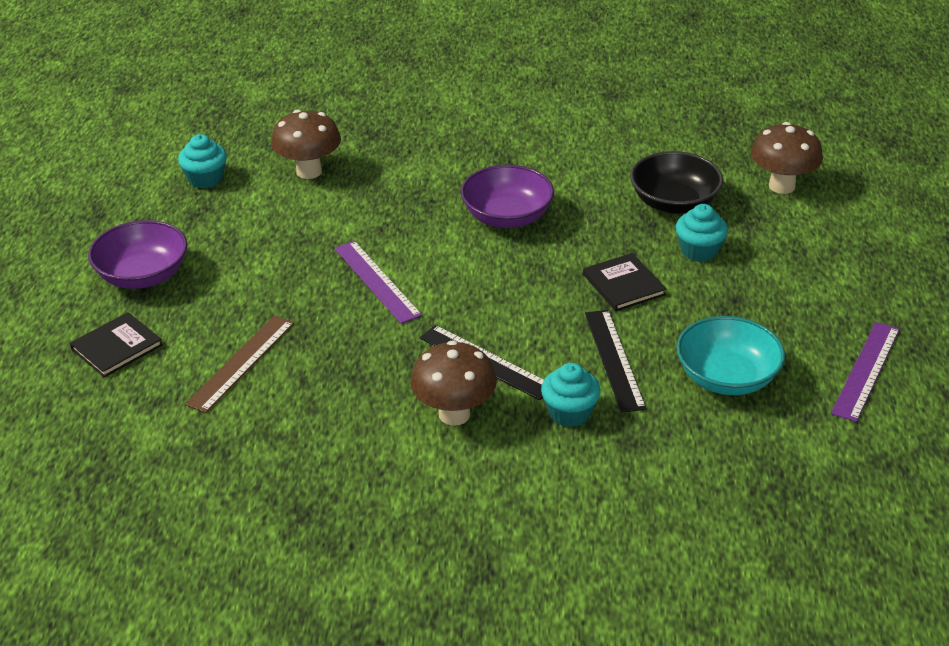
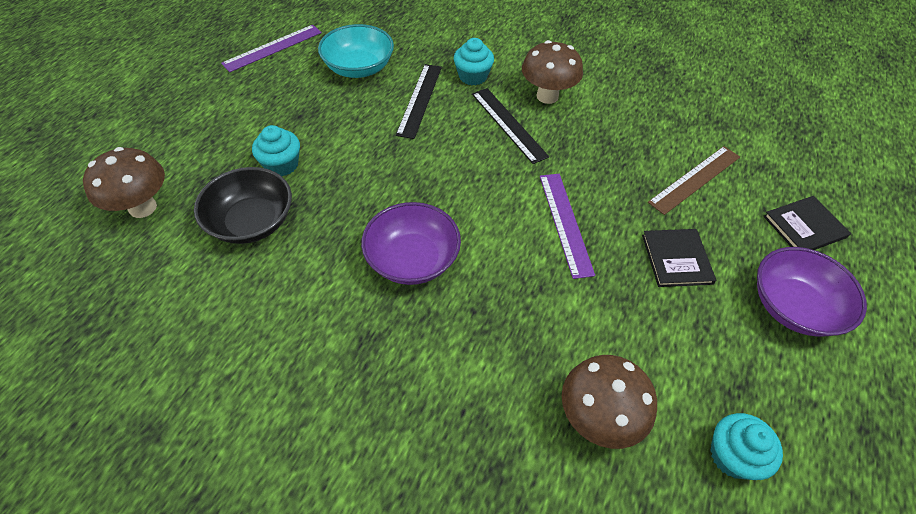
camera: 160 degrees left, 15 degrees up
black book [583,253,666,311] -> black book moved to [642,229,716,287]

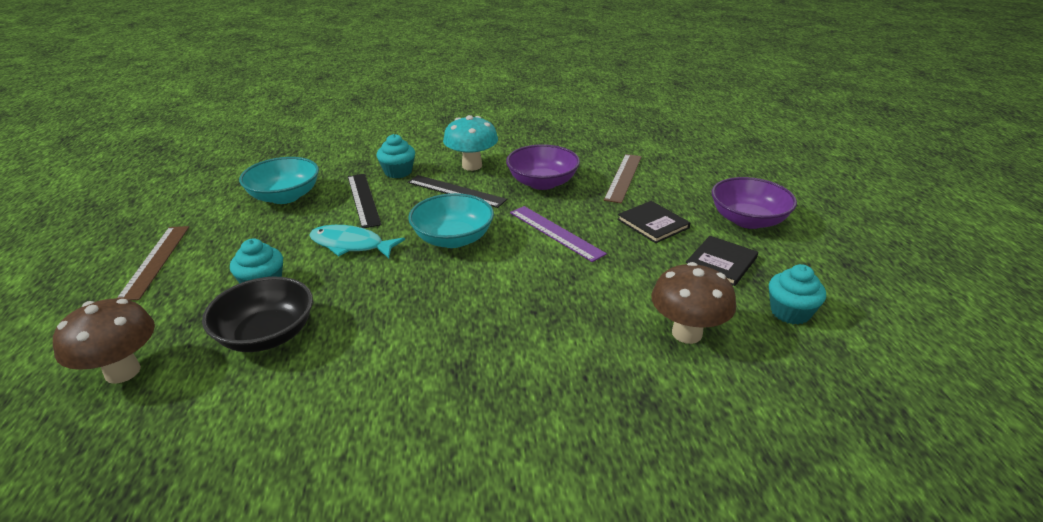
camera: 30 degrees left, 20 degrees down
purple ruler [221,25,322,72] -> none
purple bowl [361,202,461,285] -> purple bowl moved to [506,144,580,190]
brown mushroom [522,40,583,104] -> turquoise mushroom [443,115,498,171]
black book [763,196,851,250] -> black book moved to [686,236,758,286]
none -> brown ruler [117,226,189,300]
none -> turquoise fish [310,225,405,258]
none -> turquoise bowl [408,193,494,248]

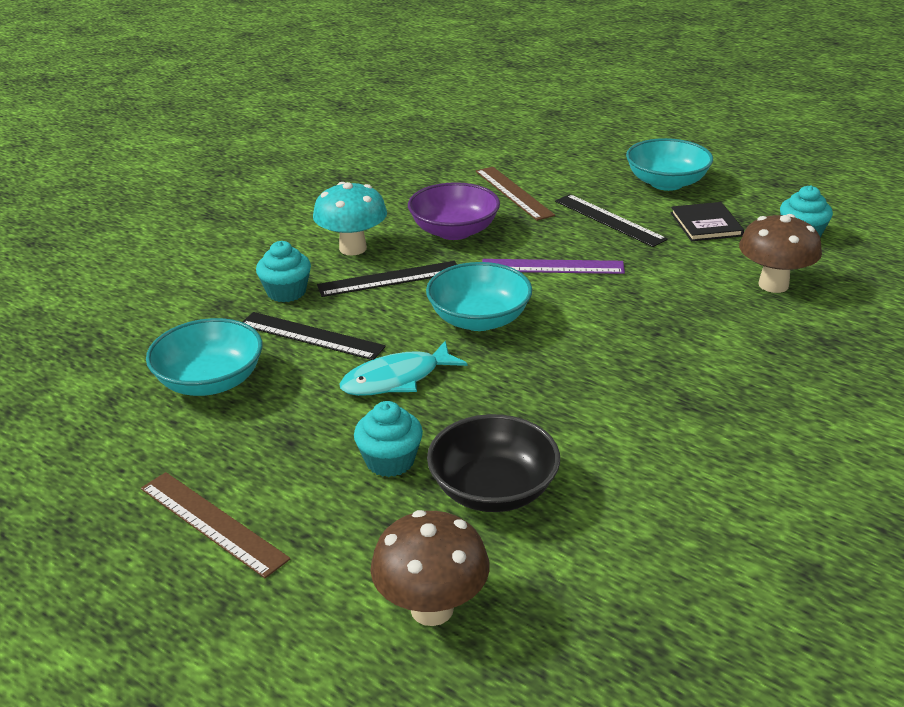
camera: 45 degrees left, 0 degrees up
black book [617,201,690,243] -> black ruler [555,194,668,247]
purple bowl [711,177,797,229] -> turquoise bowl [626,138,713,191]

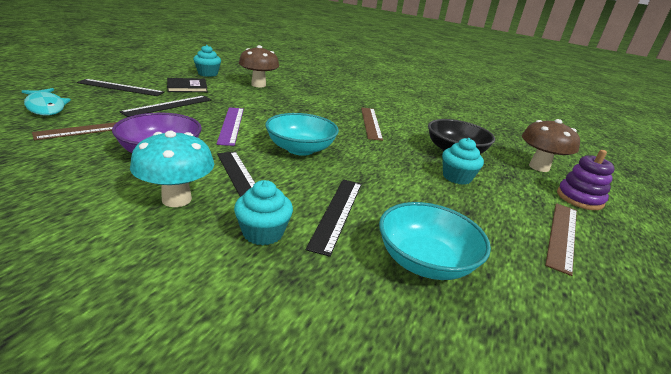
camera: 105 degrees left, 5 degrees down
turquoise fish [339,341,467,396] -> turquoise fish moved to [22,88,71,116]
turquoise bowl [626,138,713,191] -> black ruler [77,79,165,96]
none -> brown ruler [361,107,383,141]
none -> purple stacking toy [557,150,615,210]

